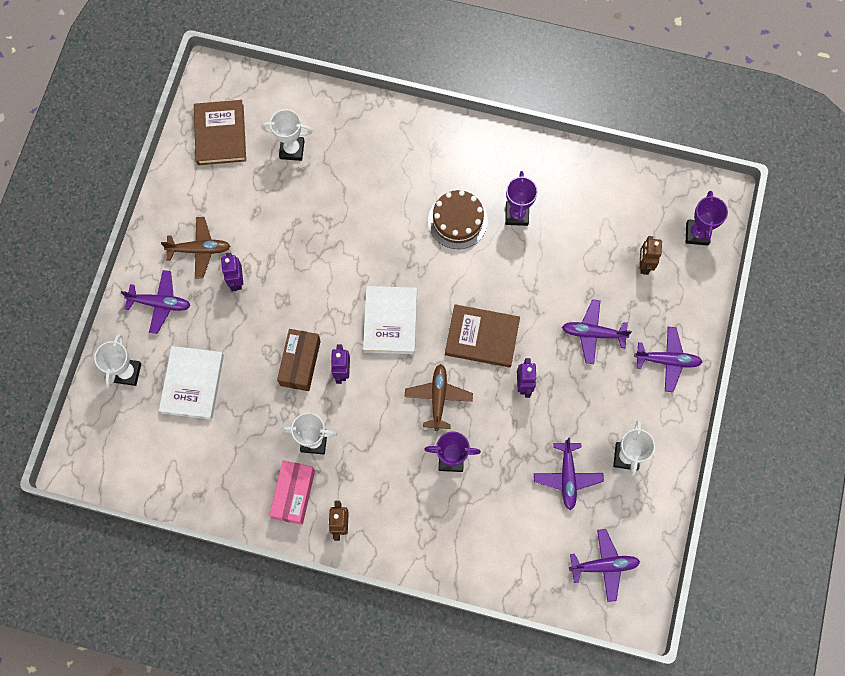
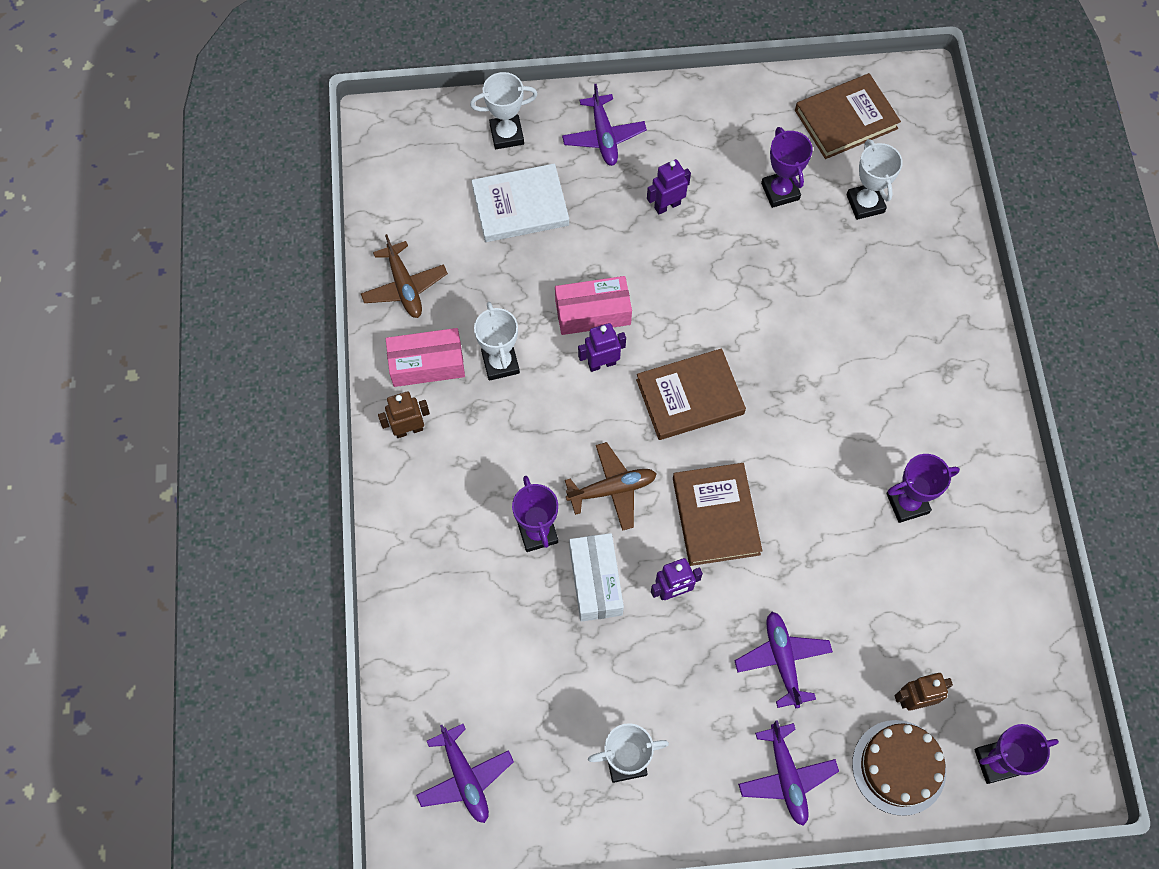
camera: 70 degrees right, 5 degrees down
brown plane [161,217,230,279] -> brown plane moved to [361,234,448,318]
brown box [277,329,321,391] -> pink box [555,276,632,335]
white book [363,286,417,354] -> brown book [636,348,746,440]
brown cake [428,190,488,249] -> brown cake moved to [852,720,946,816]
purple plane [534,437,604,510] -> none
none -> white box [569,533,624,622]
none -> purple trophy [761,127,813,208]

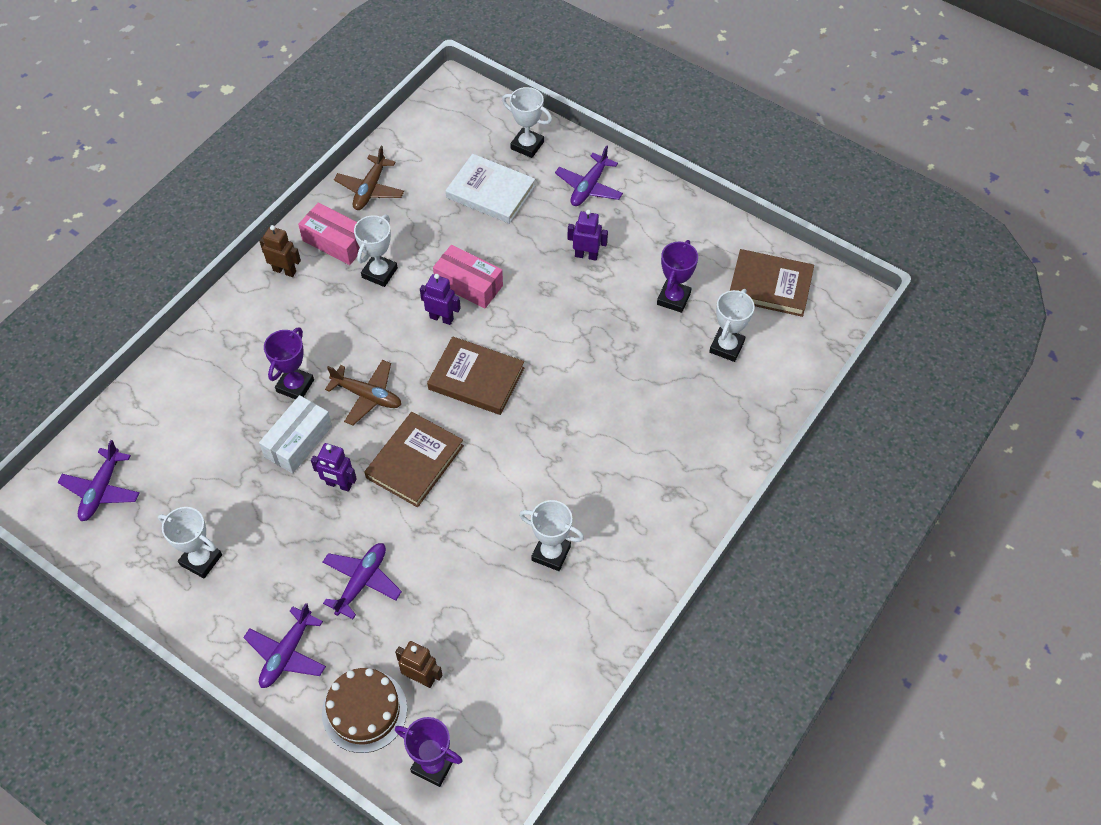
camera: 40 degrees right, 10 degrees down
purple trophy [886,454,960,523] -> white trophy [519,500,584,571]

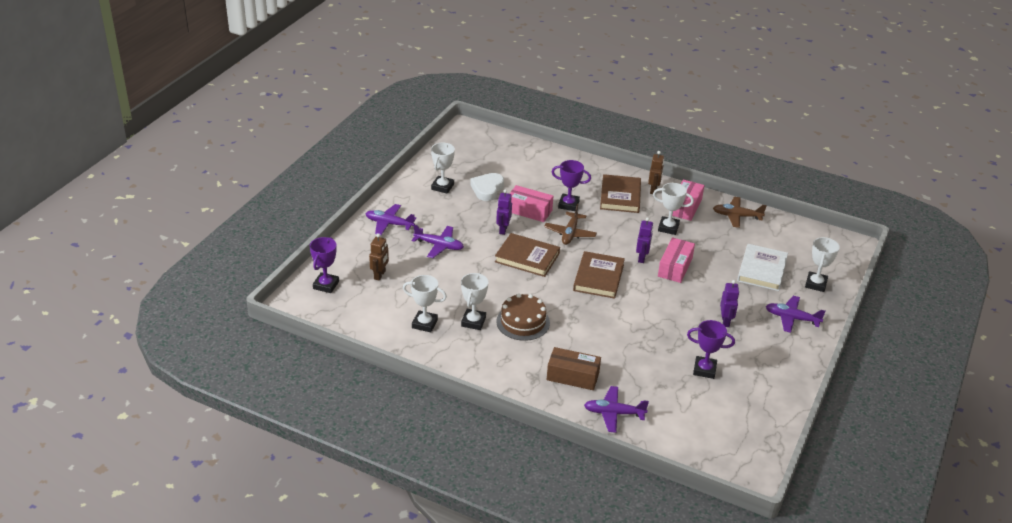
camera: 80 degrees right, 20 degrees down
purple plane [58,440,139,521] -> purple plane moved to [584,386,649,433]
white box [259,395,332,474] -> pink box [510,185,553,222]
brown cake [322,668,407,753] -> brown cake moved to [496,293,550,341]
white trophy [709,289,755,362] -> white trophy moved to [403,275,447,332]
brown book [730,249,814,317] -> brown book moved to [600,174,641,213]
none -> white heart [471,173,504,201]
none -> brown box [547,347,601,390]

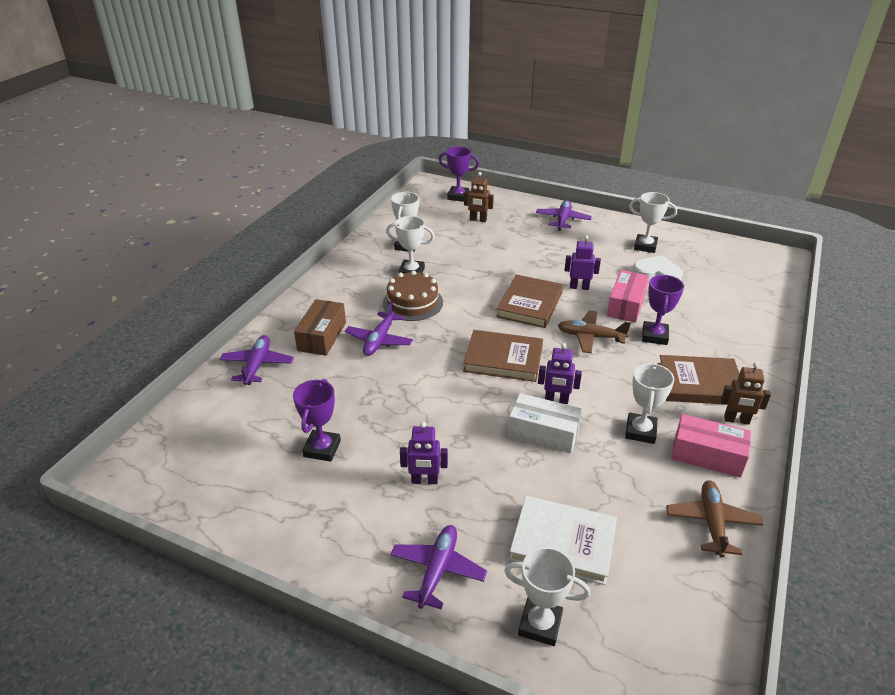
camera: 90 degrees right, 0 degrees up
purple plane [412,225,464,258] -> purple plane moved to [345,301,413,356]
pink box [658,237,695,283] -> white box [508,393,582,454]

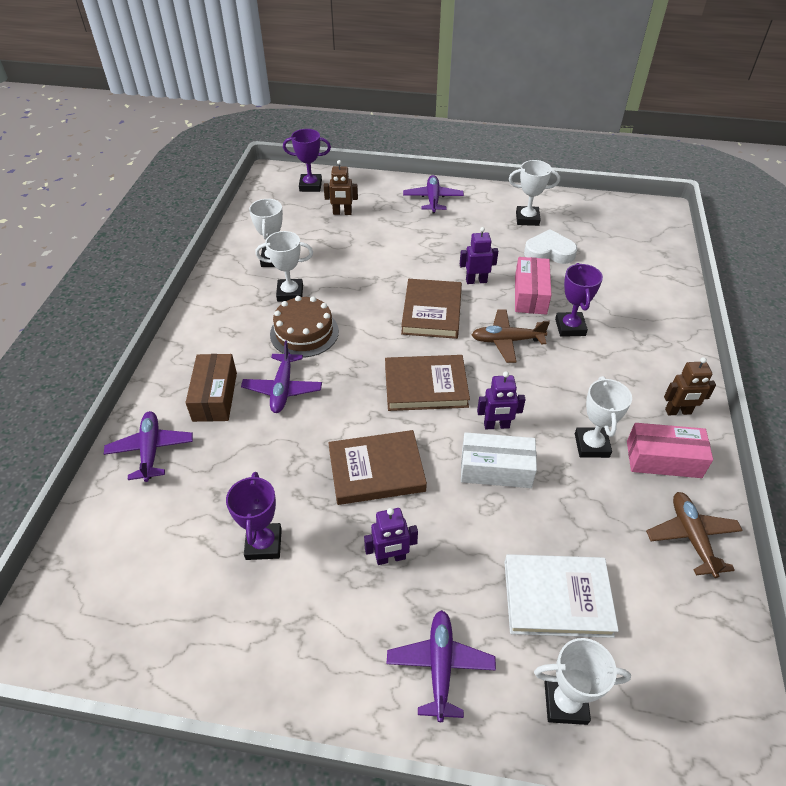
camera: 15 degrees left, 10 degrees up
brown book [658,355,740,404] -> brown book moved to [328,430,427,505]

